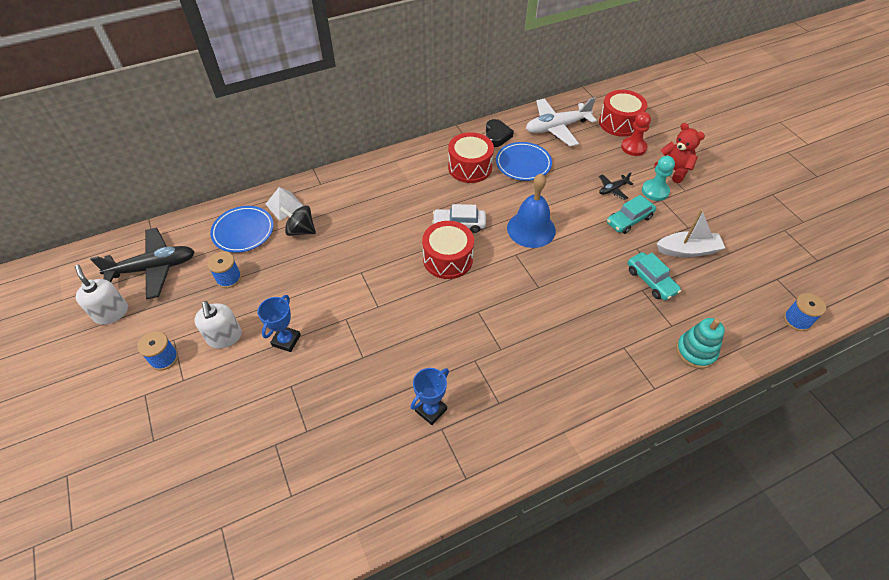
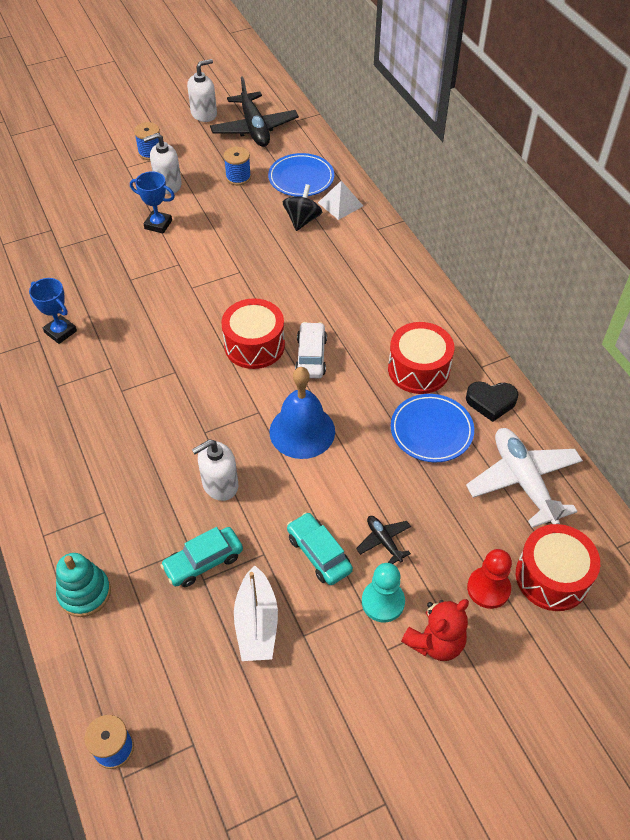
camera: 90 degrees right, 0 degrees up
none -> white soap dispenser [192,439,238,501]

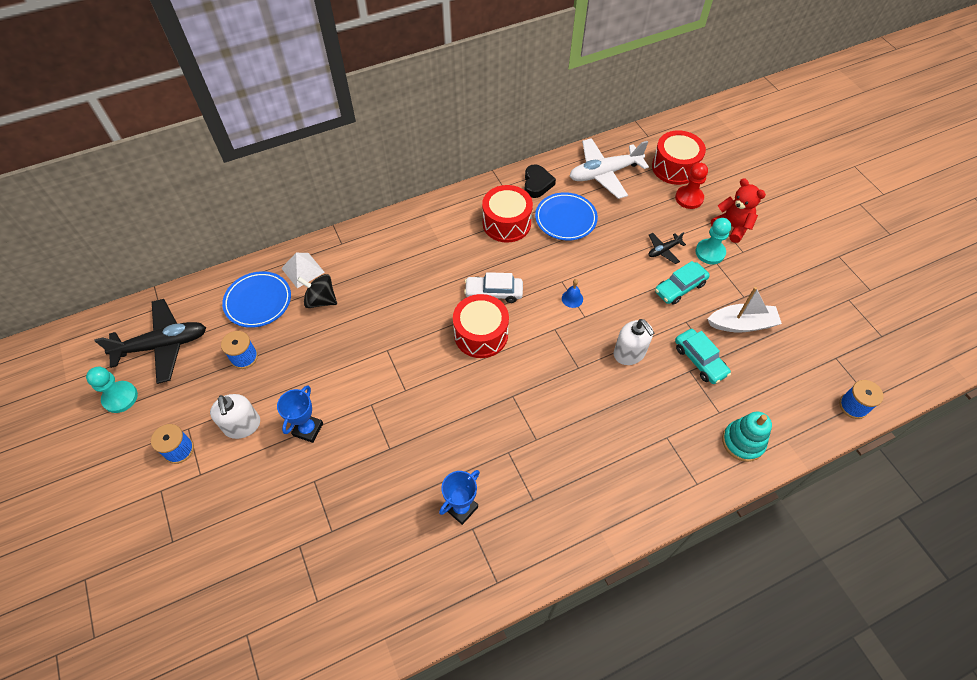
camera: 90 degrees left, 5 degrees up
white soap dispenser [187,59,217,122] -> turquoise pawn [86,366,138,413]
blue bell [269,367,335,459] -> blue bell [562,279,583,308], size x0.41

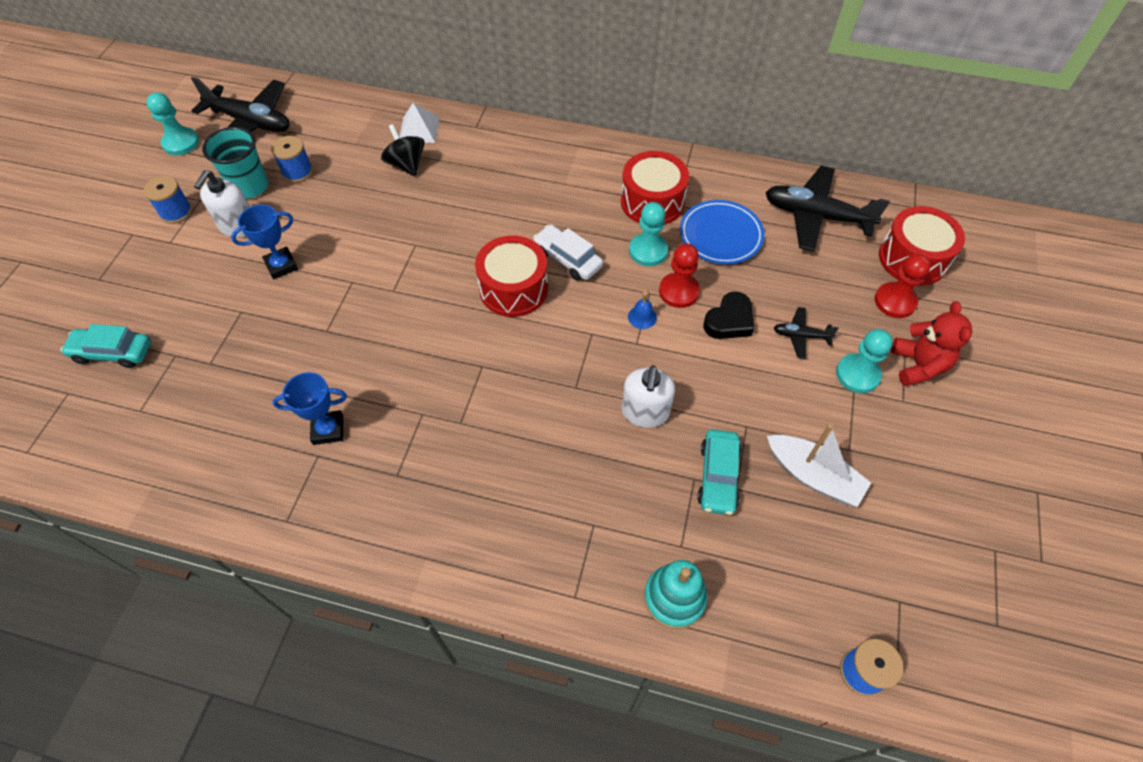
camera: 40 degrees right, 0 degrees up
blue plate [222,271,291,328] -> none
black heart [525,164,556,198] -> black heart moved to [703,292,754,339]
white plane [570,138,649,199] -> black plane [765,166,890,252]
turquoise car [655,261,710,305] -> turquoise car moved to [60,324,151,368]
none -> turquoise cup [202,127,268,199]
none -> turquoise pawn [629,202,668,266]
none -> red pawn [659,244,700,308]

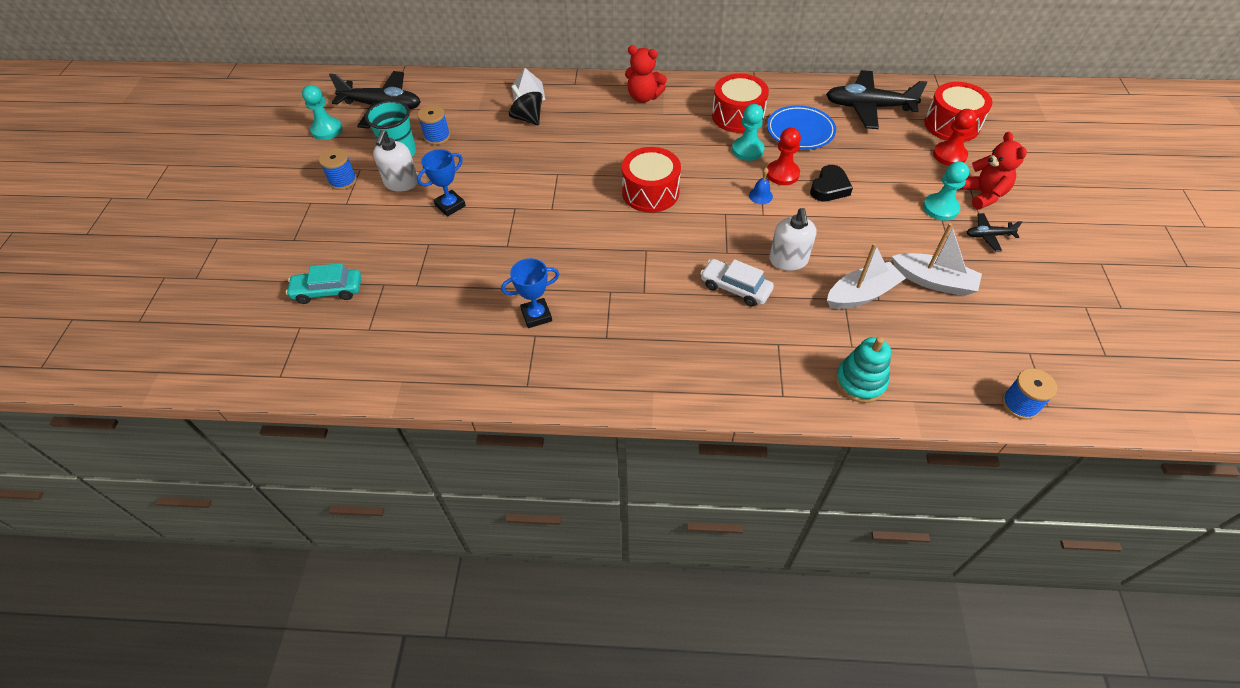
camera: 10 degrees left, 5 degrees down
white car [533,225,603,281] -> white car moved to [700,259,774,307]
turquoise car [697,429,741,515] -> white boat [827,243,906,309]
black plane [774,307,839,359] -> black plane moved to [966,213,1022,252]
none -> red teddy bear [625,46,667,103]

